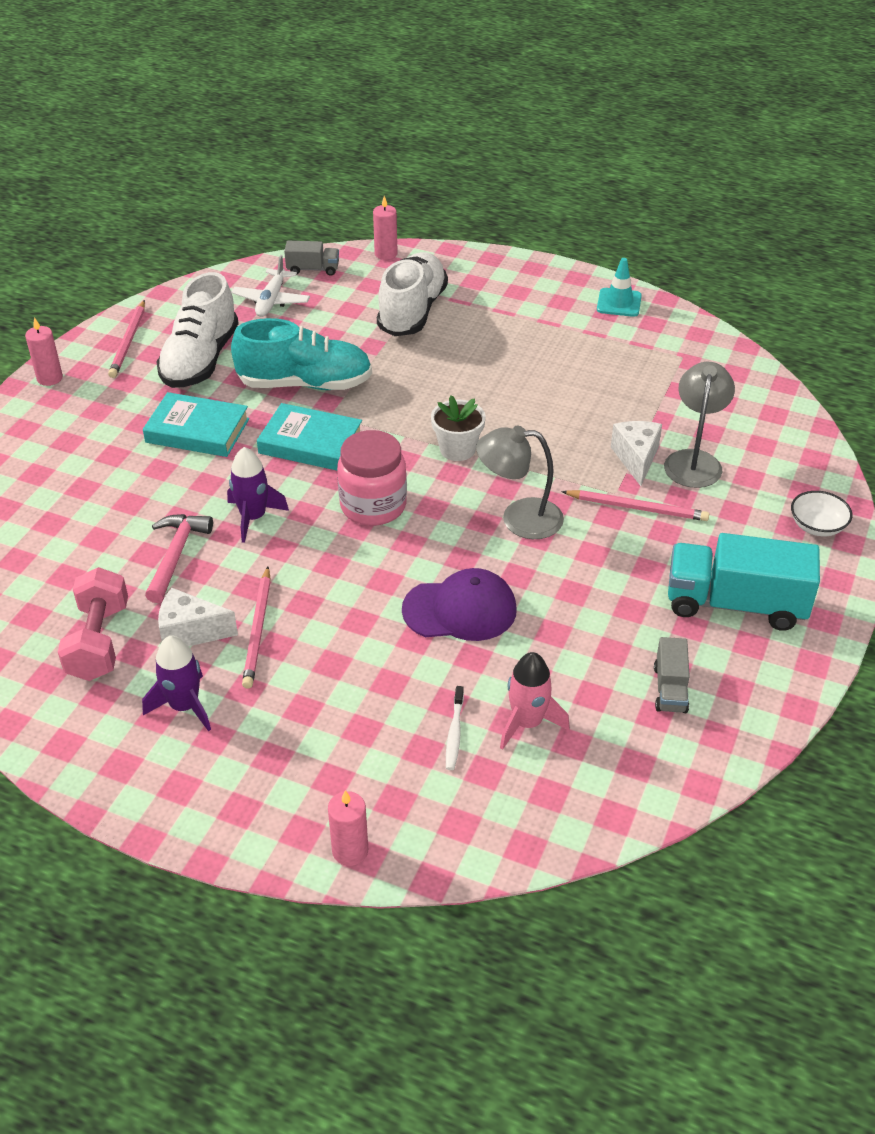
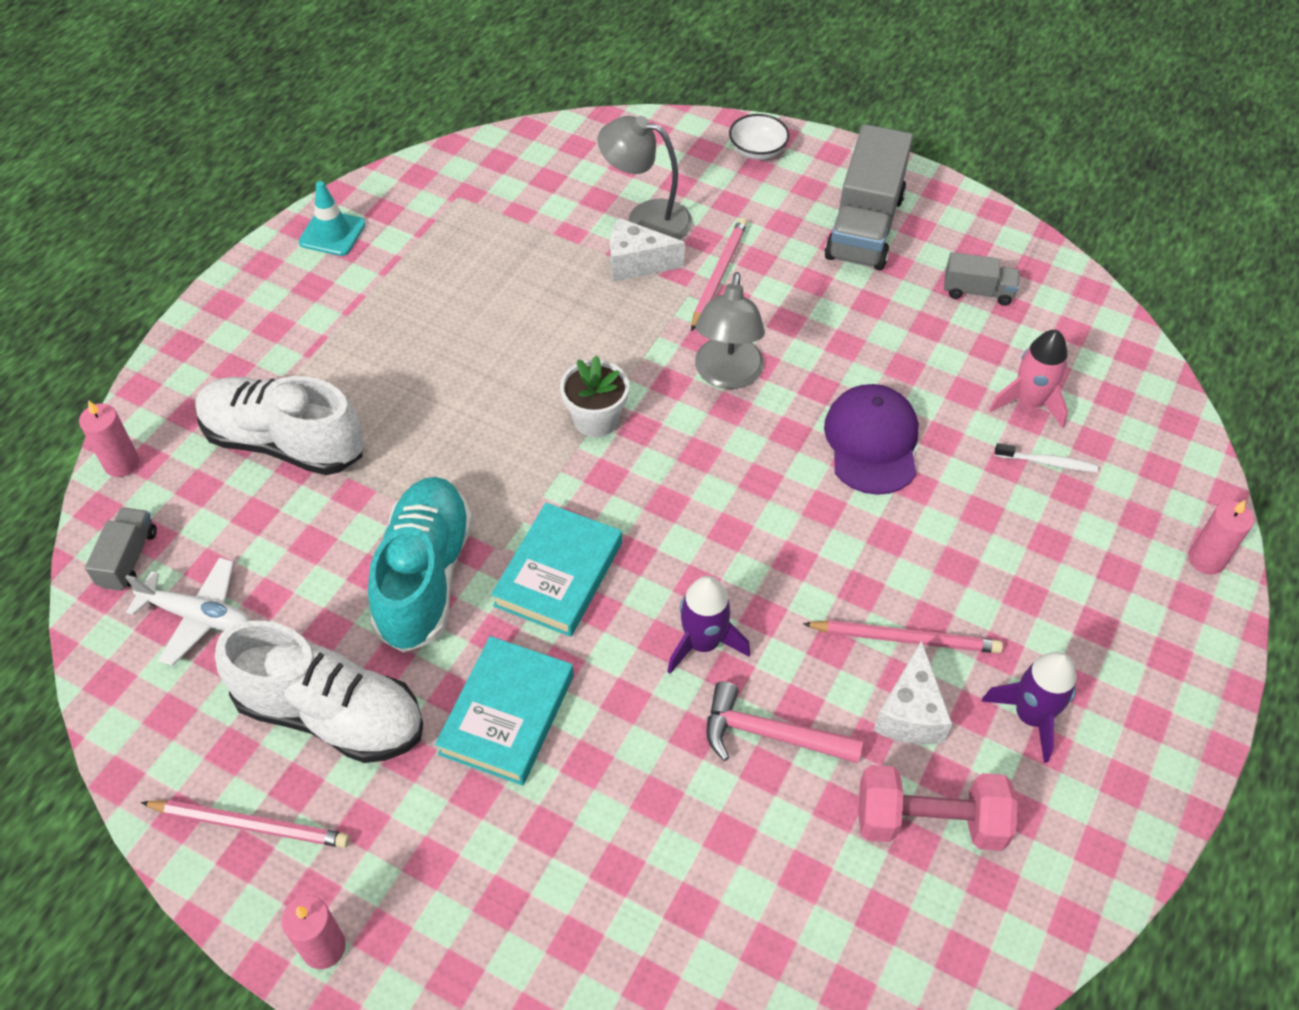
camera: 85 degrees left, 10 degrees up
pink jar [337,430,407,526] -> none
turquoise truck [668,533,820,631] -> grey truck [824,124,913,270]

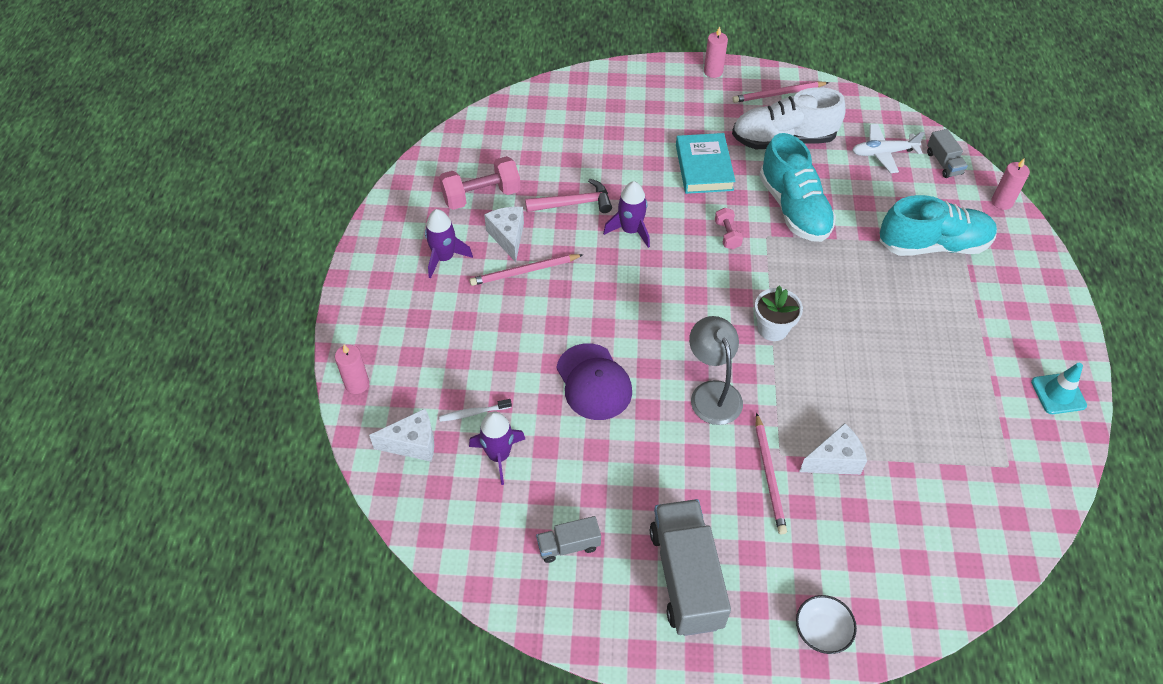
camera: 155 degrees right, 0 degrees up
white shoe [195,376,364,475] -> turquoise shoe [879,195,997,256]
turquoise book [491,503,622,637] -> pink dumbbell [715,207,743,250]
grey lamp [597,116,692,239] -> none
pink rocket [989,330,1068,428] -> purple rocket [469,411,525,485]
none -> white cheese [369,409,434,462]

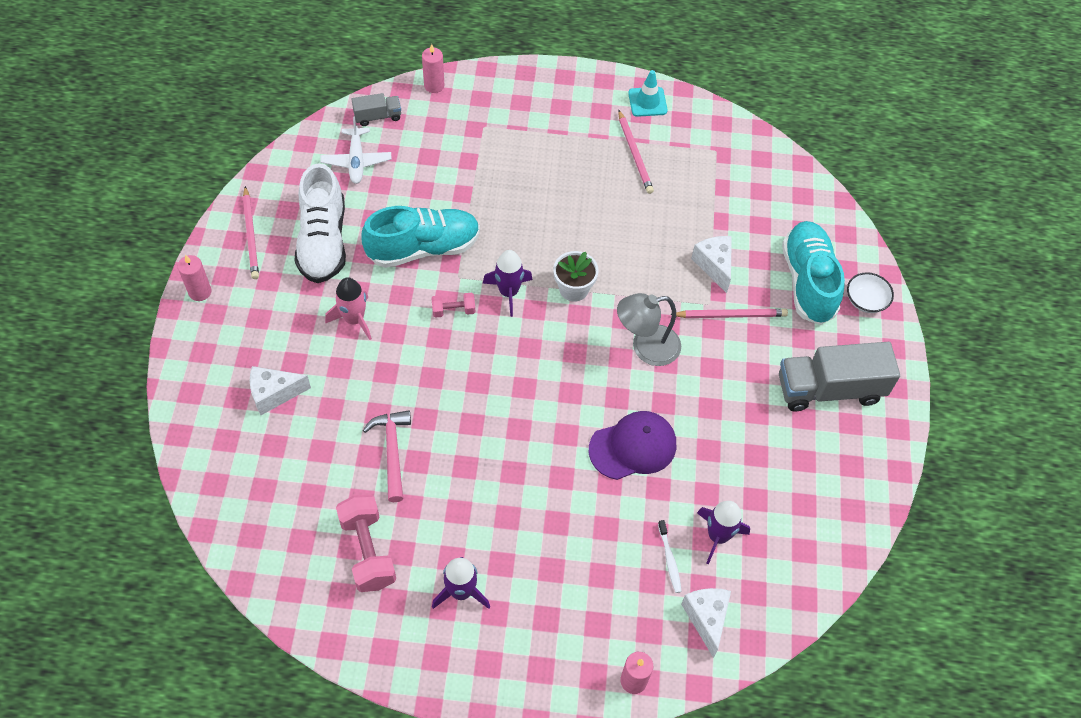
camera: 90 degrees left, 5 degrees up
pink pencil [469,254,584,286] -> pink pencil moved to [618,110,654,194]
white cheese [484,207,524,262] -> white cheese moved to [250,366,311,415]
grey truck [536,516,601,563] -> none
purple rocket [603,181,650,248] -> purple rocket moved to [483,250,533,317]
turquoise book [676,133,736,194] -> pink rocket [325,277,372,340]
turquoise shoe [879,195,997,256] -> turquoise shoe moved to [782,221,845,325]

